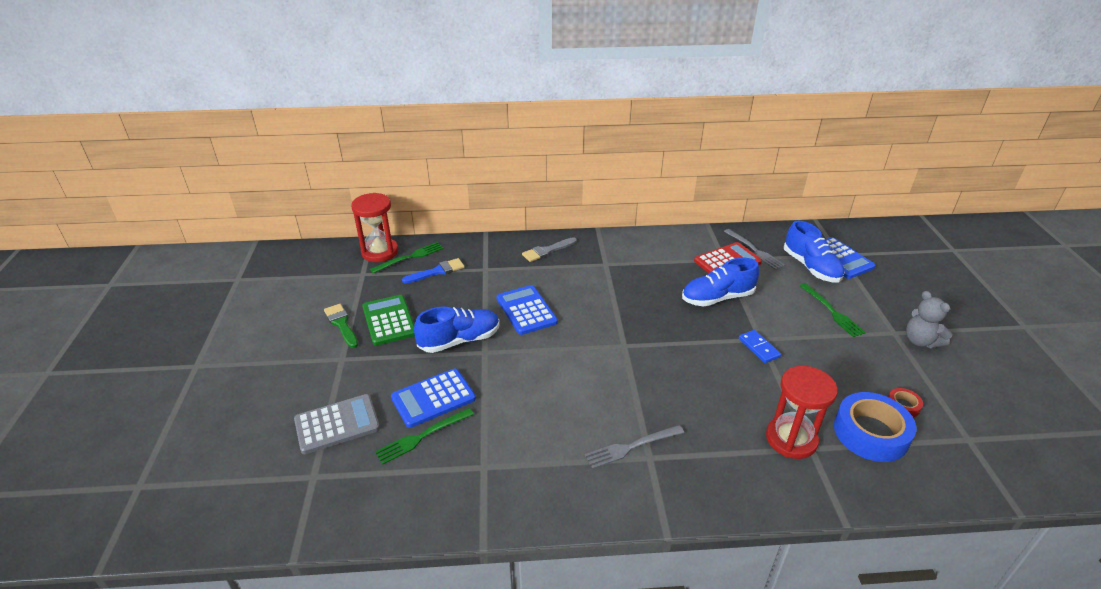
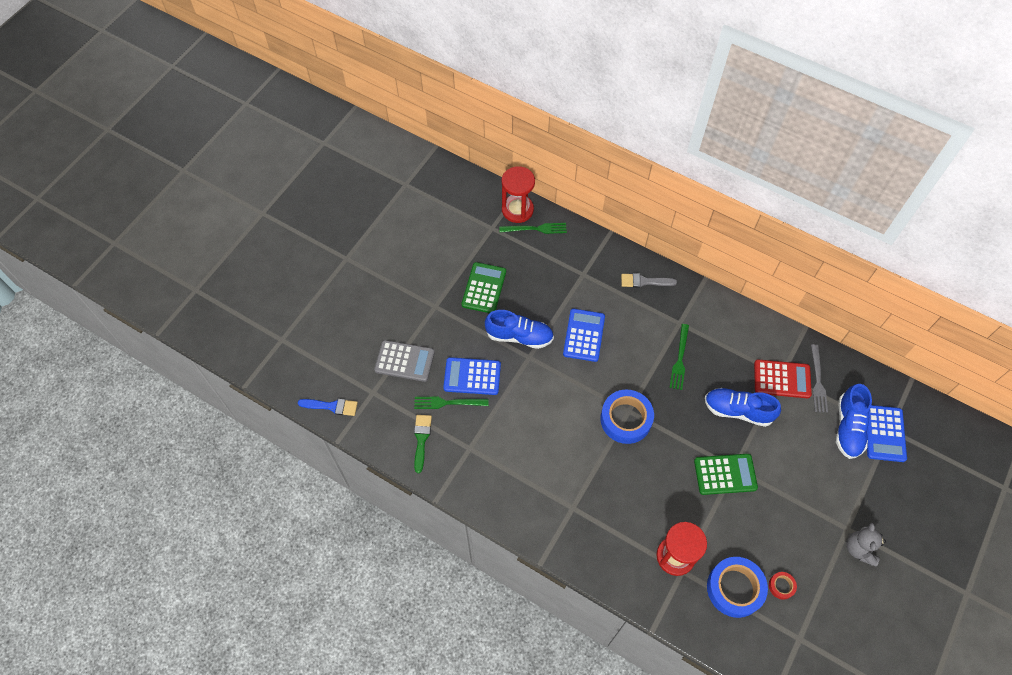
camera: 35 degrees right, 25 degrees up
green brush [324,304,358,348] -> green brush moved to [414,415,432,473]
blue brush [402,258,465,284] -> blue brush moved to [298,399,358,416]
grey fork [585,425,684,469] -> none
blue domino [739,330,781,363] -> green calculator [694,454,758,495]
green fork [799,283,866,337] -> green fork moved to [669,324,689,390]
none -> blue tape [600,390,654,444]

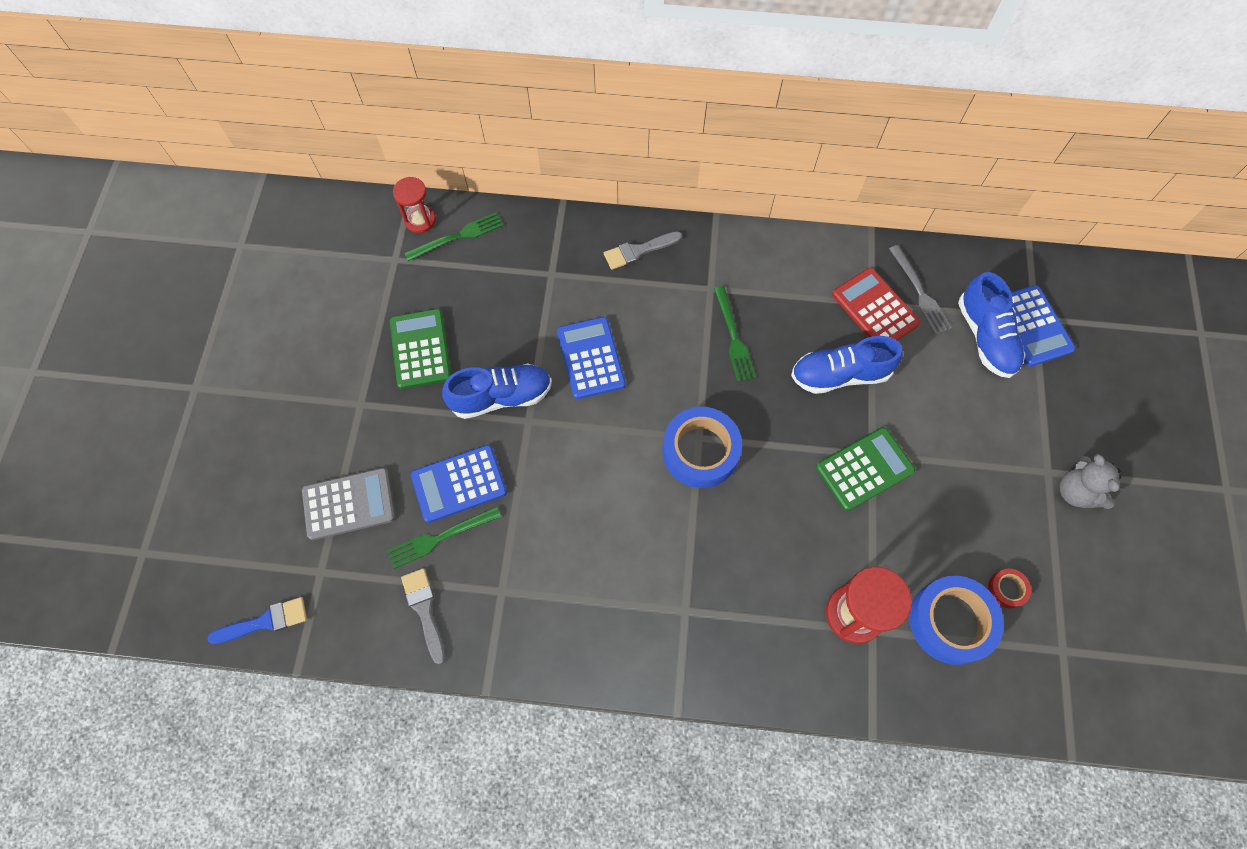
camera: 25 degrees left, 5 degrees up
green brush [414,415,432,473] -> grey brush [401,568,445,664]
red hourglass [502,166,535,223] -> red hourglass [393,177,436,233], size x0.64
red calculator [754,359,812,398] -> red calculator turned 105 degrees counterclockwise [832,268,921,340]

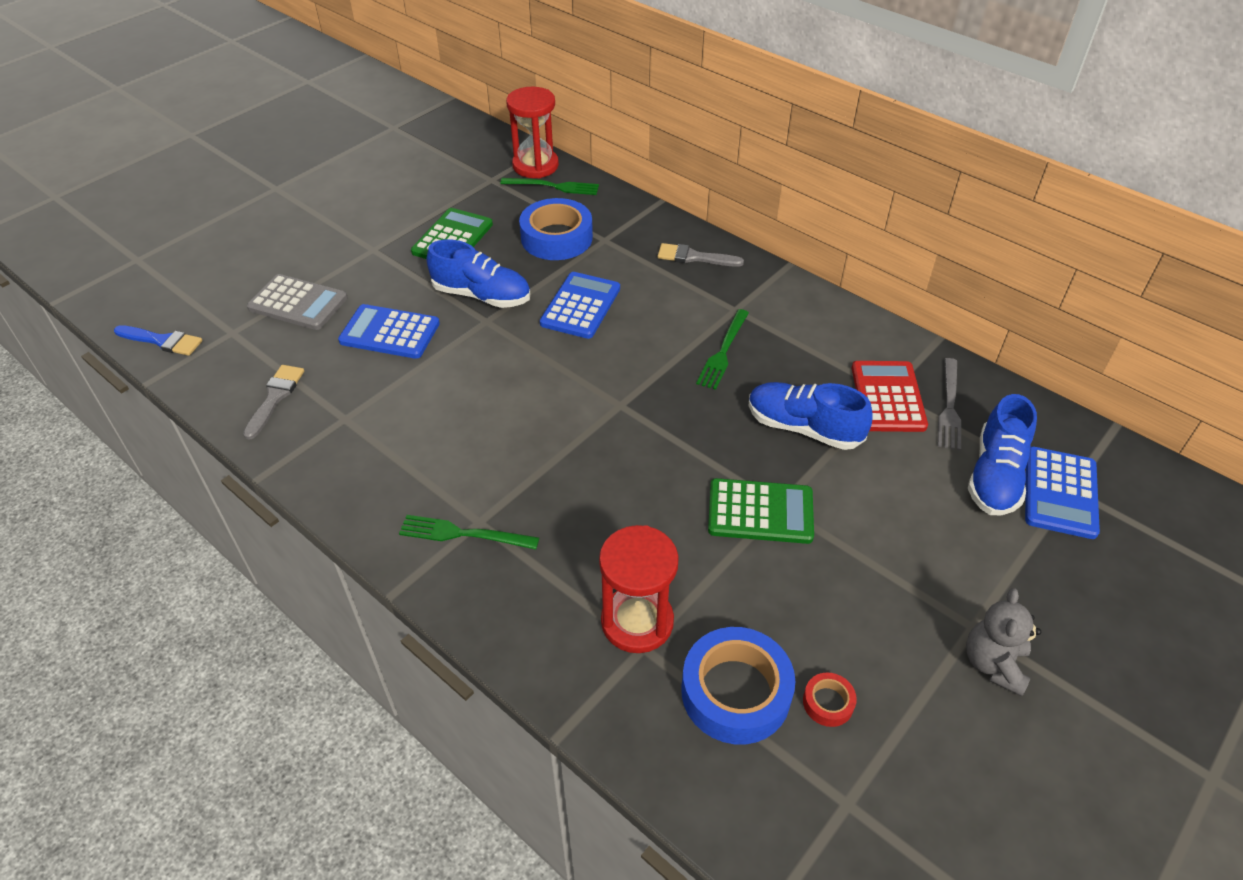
camera: 35 degrees right, 20 degrees down
green fork [387,506,501,569] -> green fork moved to [399,515,539,550]
red hourglass [393,177,436,233] -> red hourglass [506,86,559,178], size x1.55
blue tape [662,407,742,488] -> blue tape moved to [519,198,593,260]

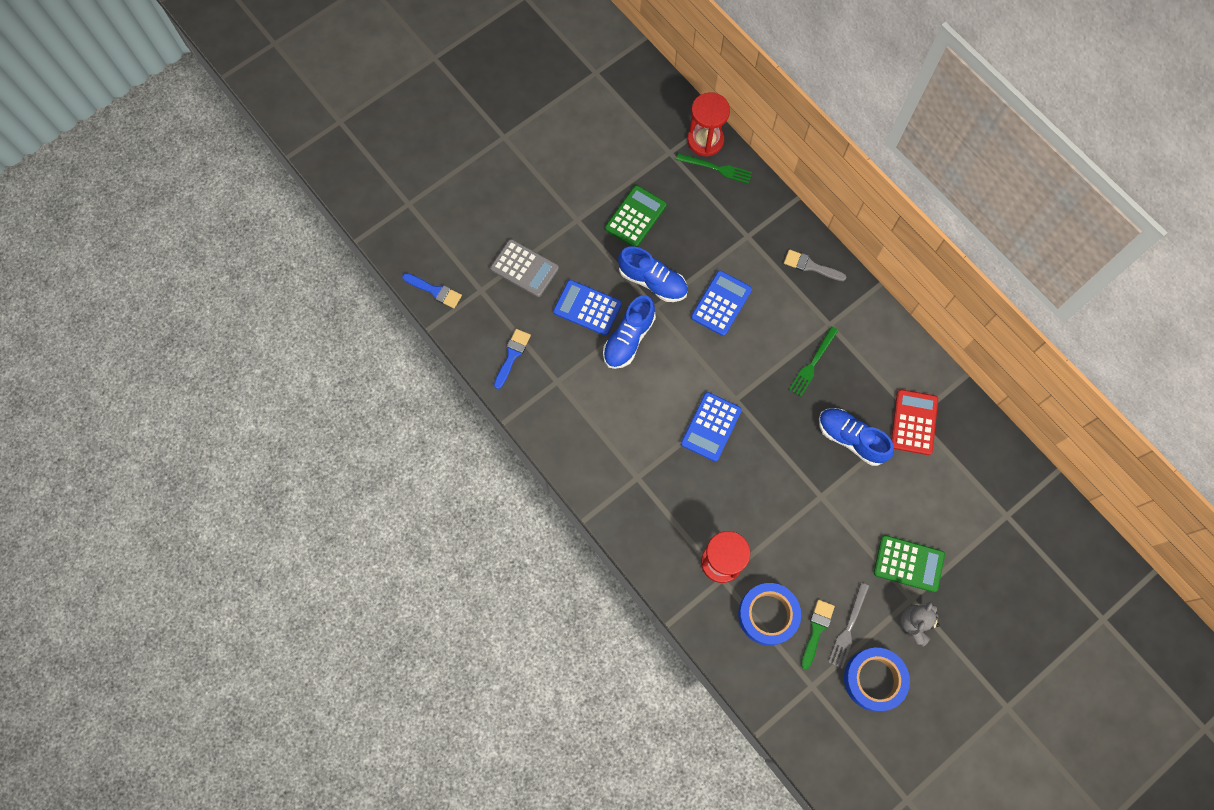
camera: 10 degrees right, 25 degrees up
grey brush [243,365,304,440] -> blue brush [494,329,531,389]
green fork [399,515,539,550] -> none
blue tape [519,198,593,260] -> blue tape moved to [844,648,910,711]
green calculator [708,478,814,544] -> green calculator moved to [874,535,945,592]
red tape [803,672,857,727] -> green brush [801,600,835,670]
grey fork [938,358,961,451] -> grey fork moved to [828,583,869,669]
blue shoe [968,394,1037,515] -> blue shoe moved to [603,295,656,369]
blue calculator [1025,447,1100,539] -> blue calculator moved to [681,392,742,462]

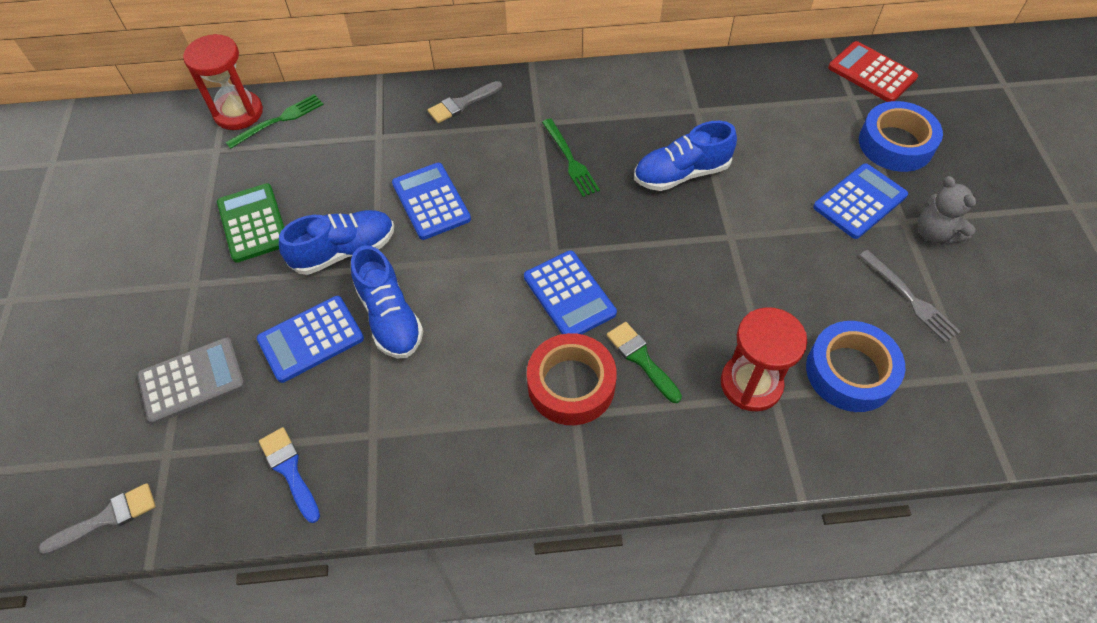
camera: 55 degrees left, 15 degrees down
blue brush [402,273,462,308] -> grey brush [39,483,156,555]
green brush [801,600,835,670] -> green brush moved to [607,322,682,403]
blue tape [844,648,910,711] -> blue tape moved to [859,101,943,172]
green calculator [874,535,945,592] -> blue calculator [813,163,908,239]
red calculator [891,389,938,455] -> red calculator moved to [828,41,918,102]
none -> red tape [527,333,617,425]

